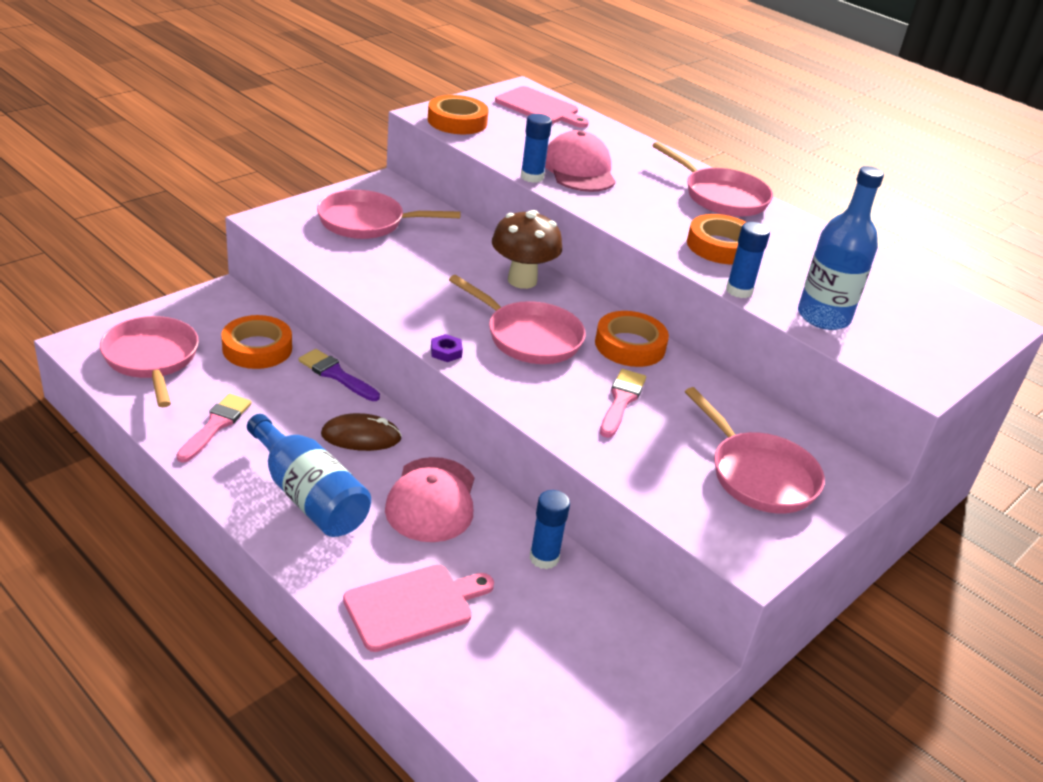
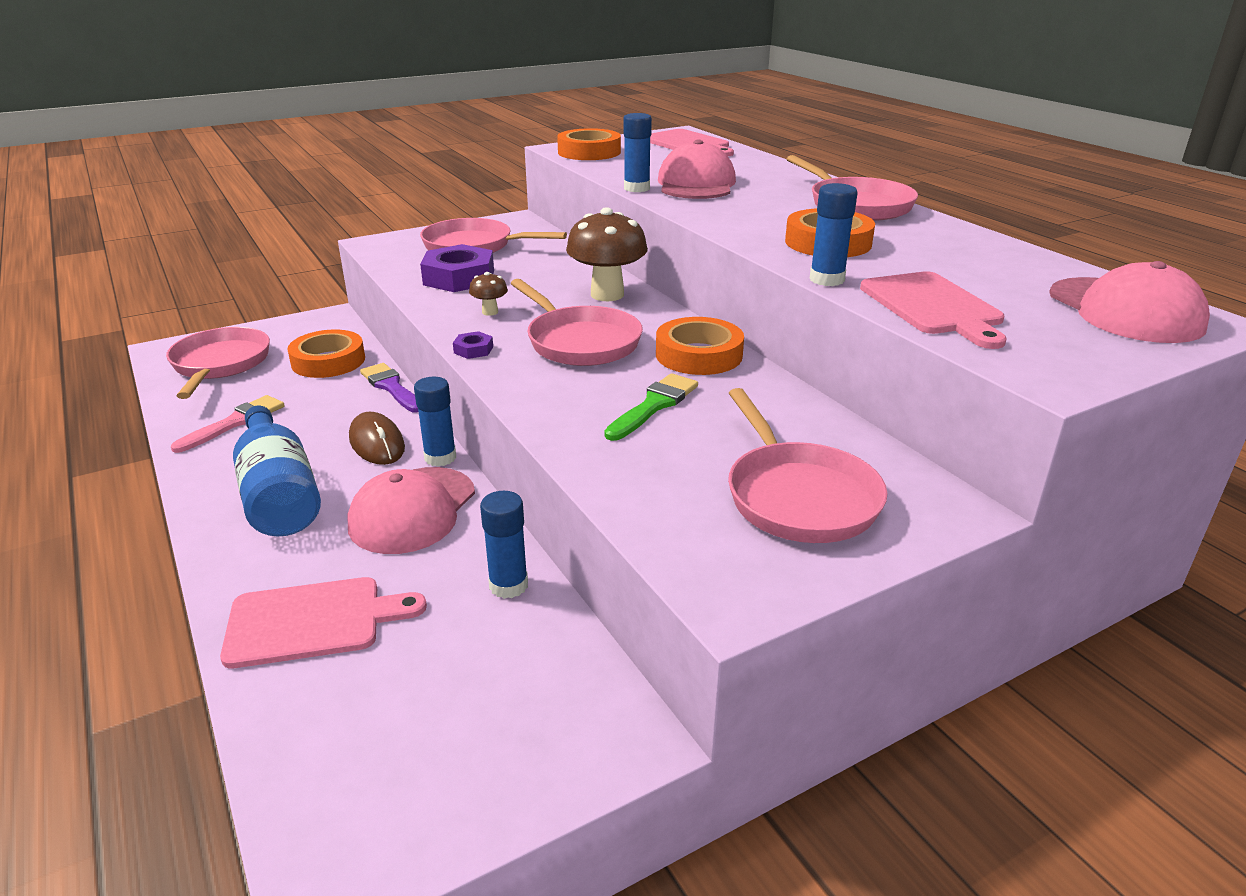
camera: 20 degrees right, 5 degrees down
brown mouse [321,413,402,451] -> brown mouse turned 45 degrees clockwise [349,412,405,465]
pink brush [600,369,646,438] -> green brush [605,373,698,441]
blue bottle [798,166,884,330] -> pink cutting board [860,271,1006,349]
none -> blue glue stick [414,377,456,467]
none -> purple nut [420,244,494,292]
none -> brown mushroom [469,272,508,316]
none -> pink cap [1049,261,1210,343]

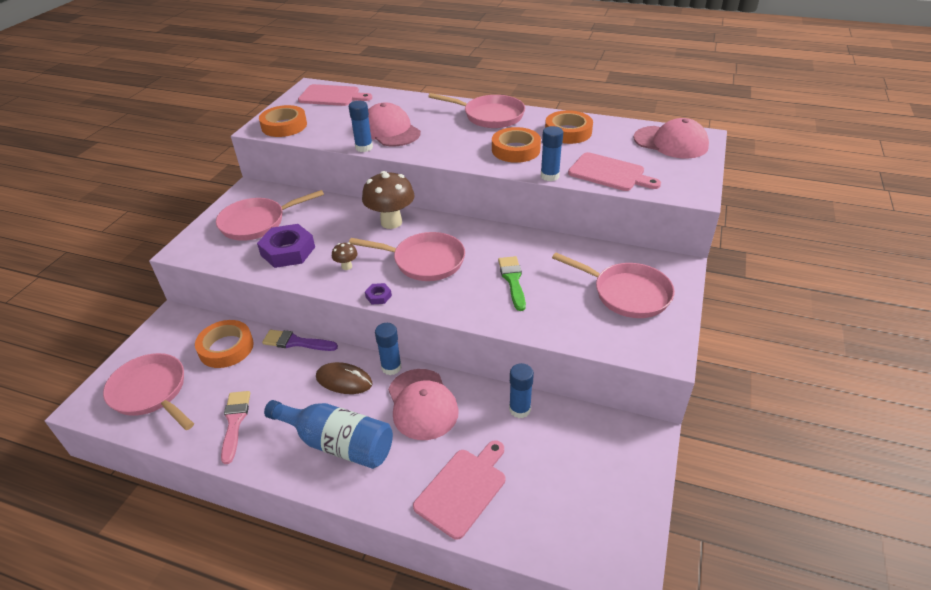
camera: 40 degrees left, 10 degrees up
orange tape [656,317,744,375] -> orange tape moved to [545,110,593,144]

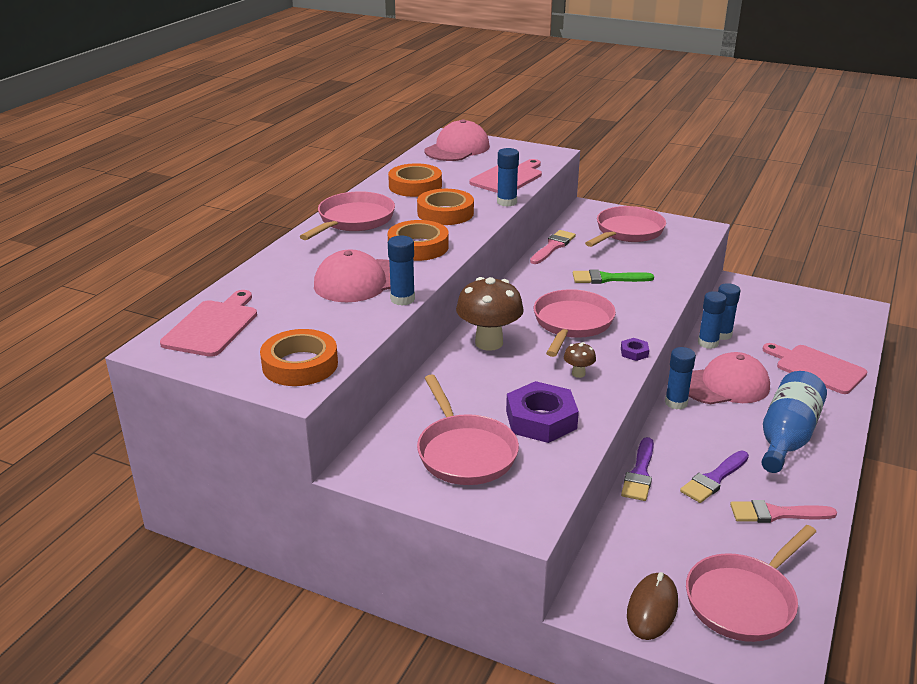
camera: 85 degrees left, 10 degrees down
orange tape [195,320,254,368] -> orange tape moved to [388,220,449,261]
brown mouse [316,362,373,394] -> brown mouse moved to [627,572,678,640]
none -> pink brush [530,230,576,264]
none -> purple brush [680,451,749,503]
none -> blue glue stick [698,291,727,349]

